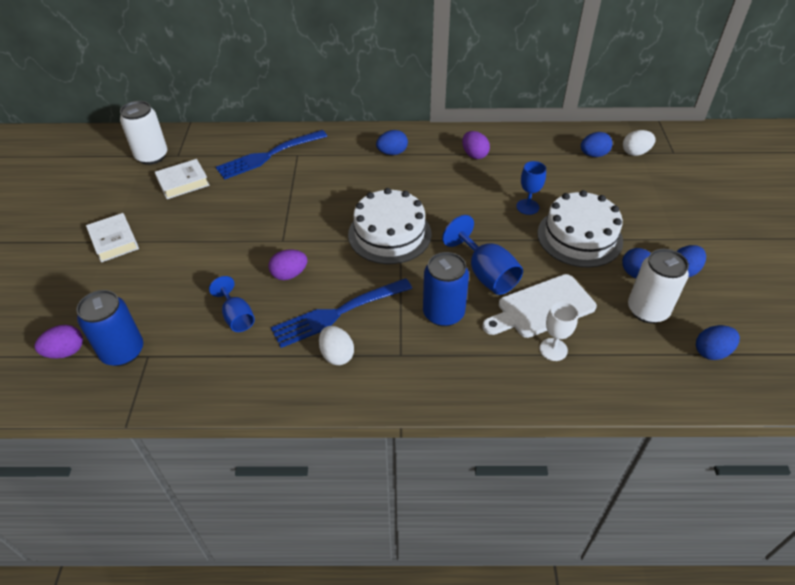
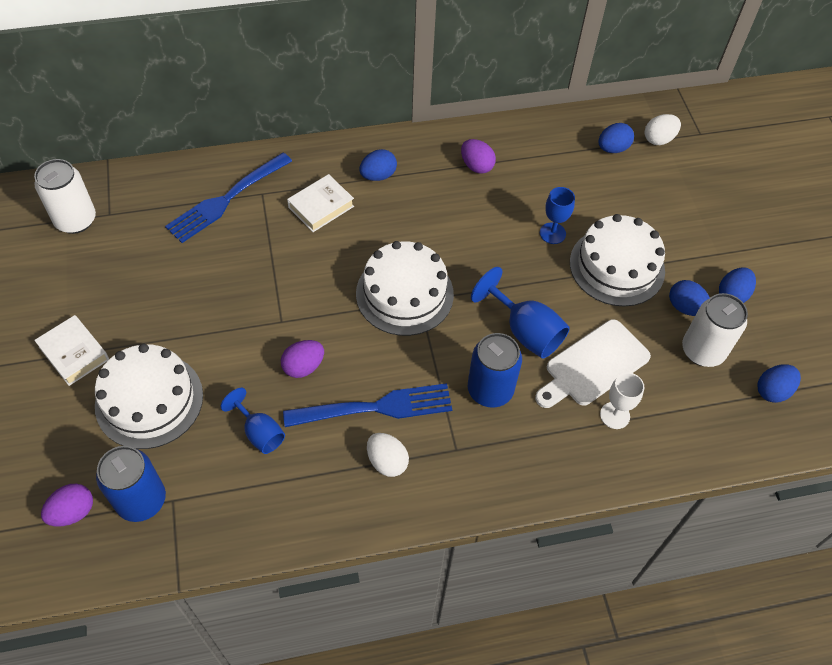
camera: 15 degrees left, 10 degrees up
white book [155,159,210,199] -> white book moved to [287,174,354,232]
blue fork [271,278,412,348] -> blue fork turned 150 degrees counterclockwise [283,383,452,427]
none -> white cake [95,344,203,449]

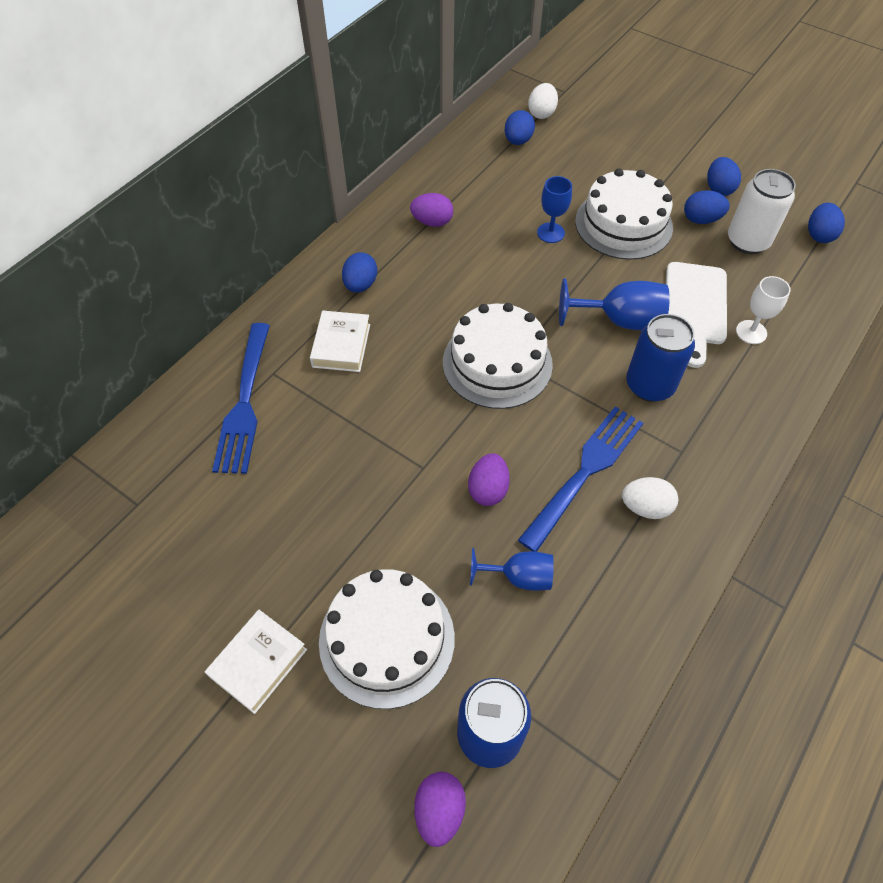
camera: 40 degrees left, 0 degrees up
white can [34,159,96,234] -> none
white book [34,315,109,386] -> white book turned 60 degrees counterclockwise [205,610,307,714]

